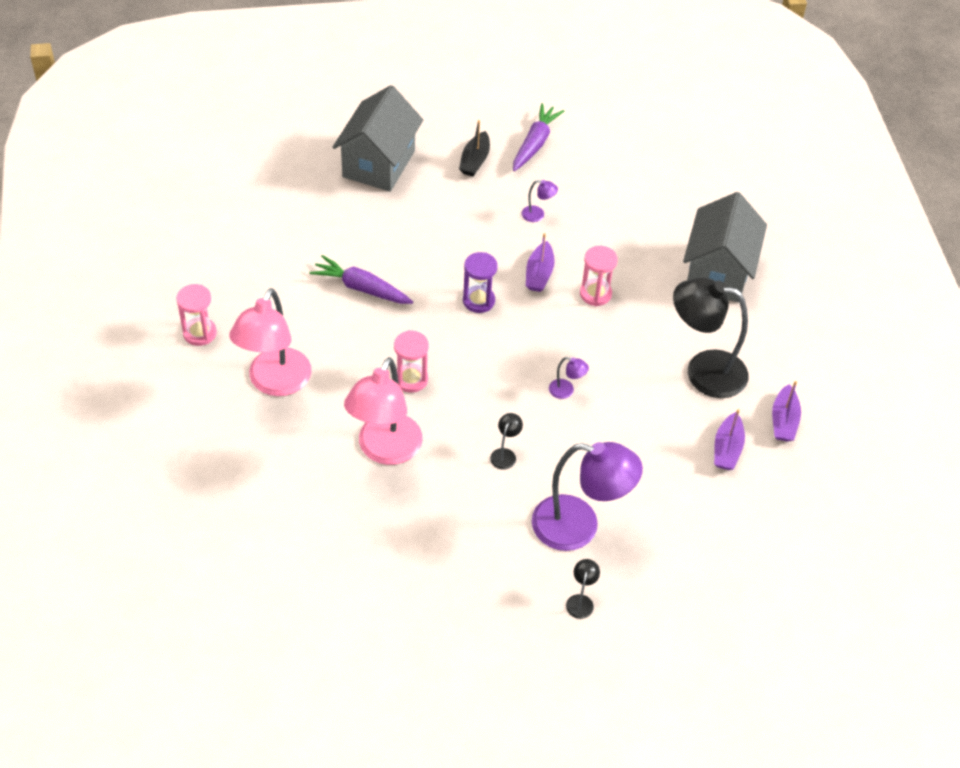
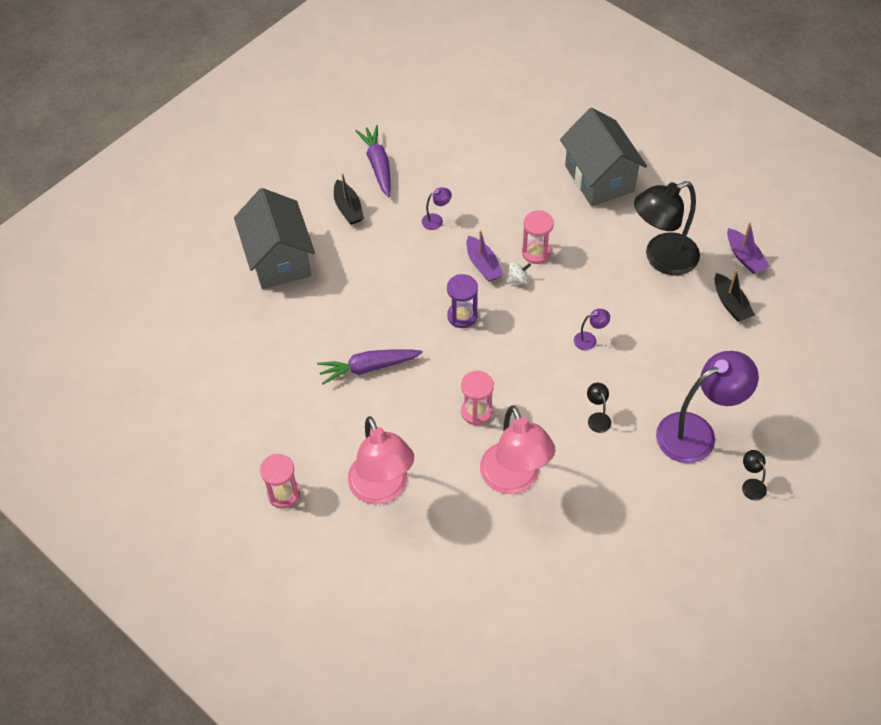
camera: 35 degrees left, 5 degrees up
purple boat [714,409,745,470] -> black boat [715,269,755,322]
none -> white spinning top [507,262,531,285]

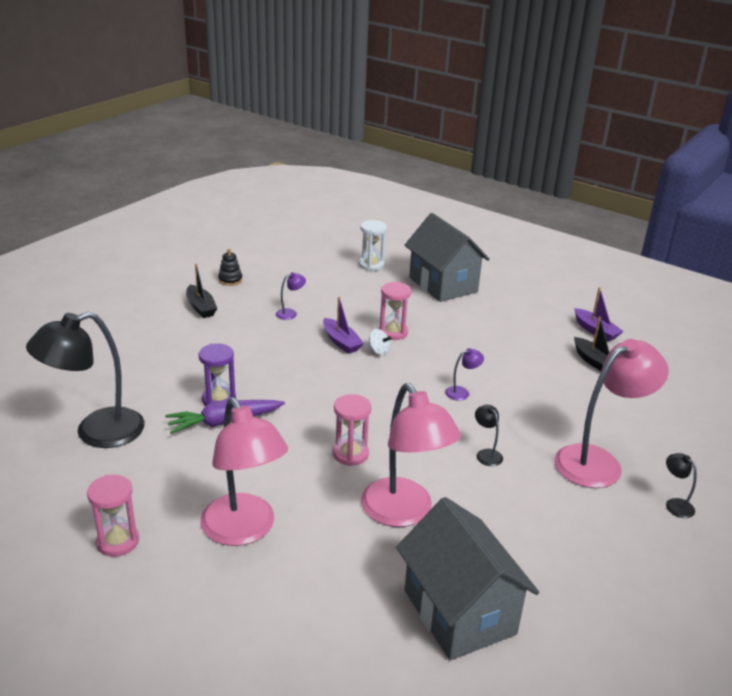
camera: 10 degrees left, 25 degrees down
grey house [234,188,315,289] -> grey house moved to [396,497,539,660]
purple carrot [355,125,391,198] -> black stacking toy [218,249,242,286]
purple hourglass [447,274,478,328] -> purple hourglass moved to [199,344,236,406]
white spinning top [507,262,531,285] -> white spinning top turned 60 degrees clockwise [368,329,392,355]
black lamp [634,181,700,275] -> black lamp moved to [26,311,145,448]
purple lamp [656,351,759,463] -> pink lamp [554,339,669,488]
none -> white hourglass [359,220,387,271]

